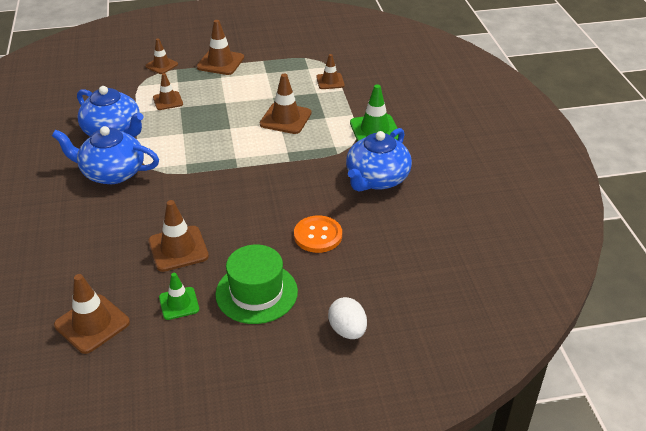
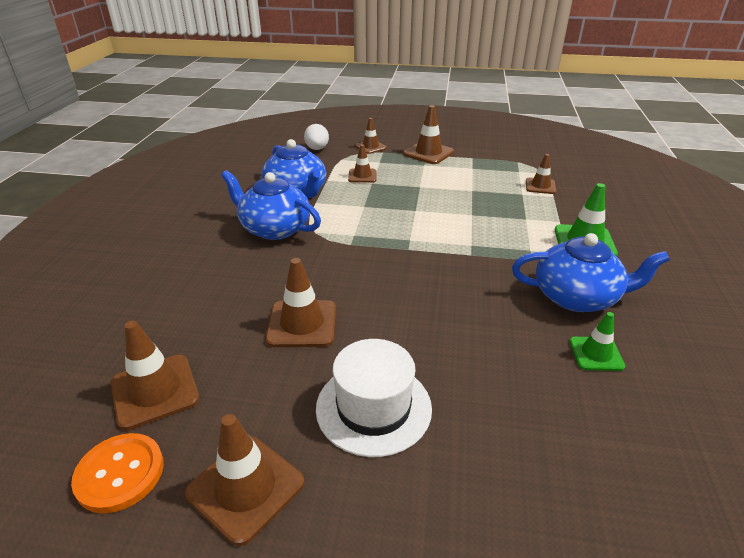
camera: 20 degrees right, 5 degrees down
green traffic cone [159,273,199,320] -> green traffic cone moved to [569,312,625,371]
green hat [215,244,298,324] -> white hat [316,339,432,457]
brown traffic cone [260,74,312,134] -> brown traffic cone moved to [185,414,304,546]
orange button [294,216,342,253] -> orange button moved to [71,433,164,513]
white egg [328,297,367,339] -> white egg moved to [304,124,329,150]
blue teapot [346,128,412,192] -> blue teapot turned 135 degrees counterclockwise [512,233,670,312]

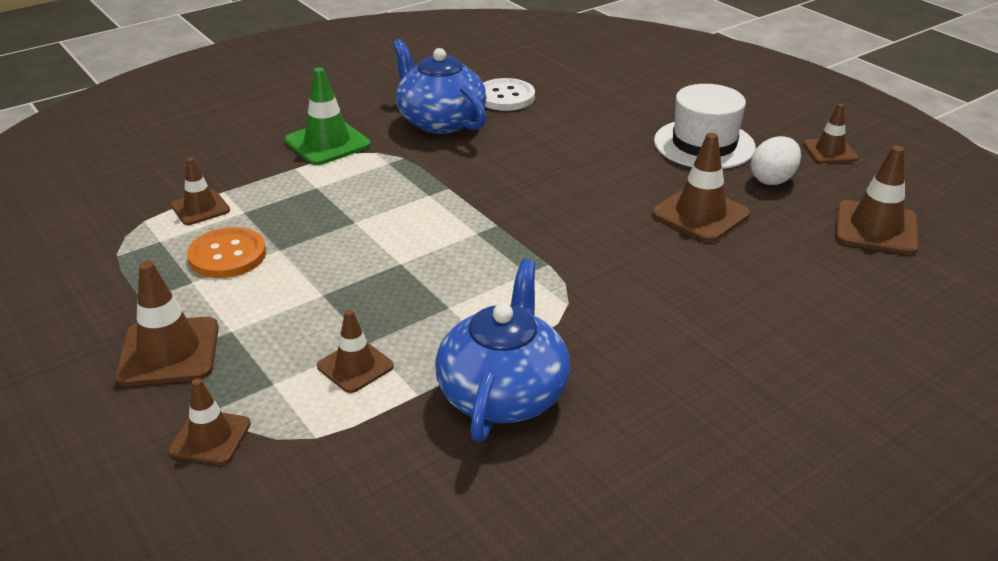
camera: 135 degrees left, 0 degrees up
orange button [71,433,164,513] -> orange button moved to [187,227,266,278]
brown traffic cone [185,414,304,546] -> brown traffic cone [803,104,858,163], size x0.64
blue teapot [221,170,321,240] -> none
white egg [304,124,329,150] -> white egg moved to [751,136,801,185]
green traffic cone [569,312,625,371] -> white button [483,78,535,111]

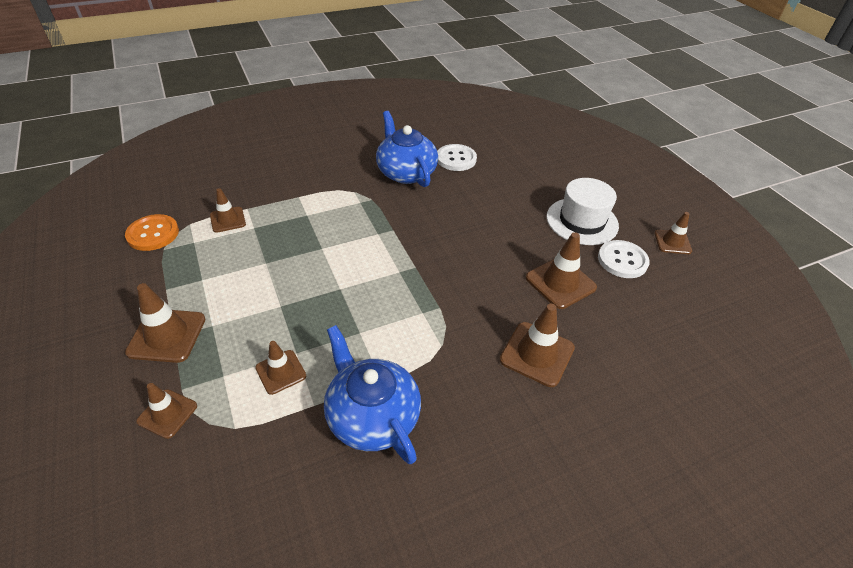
camera: 10 degrees right, 10 degrees up
orange button [187,227,266,278] -> orange button moved to [125,214,179,251]
green traffic cone [284,67,371,165] -> none
blue teapot [435,259,570,442] -> blue teapot turned 60 degrees counterclockwise [324,325,421,464]
white egg [751,136,801,185] -> white button [598,240,650,278]
brown traffic cone [835,146,919,255] -> brown traffic cone moved to [500,304,575,387]

